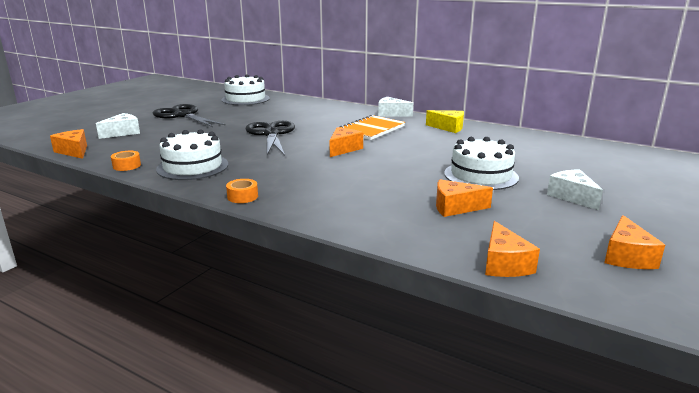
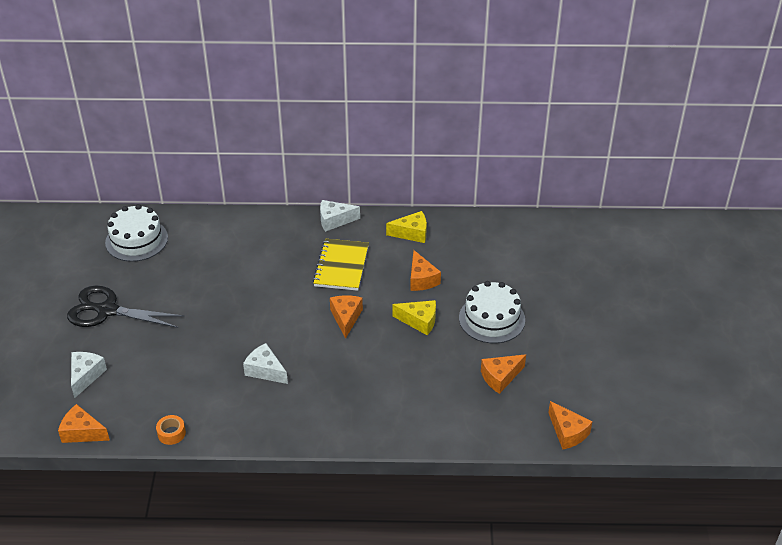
camera: 30 degrees left, 20 degrees up
white cake [156,129,228,180] -> none
orange tape [226,179,258,203] -> none
black scissors [246,121,295,156] -> none
orange notebook [339,115,405,140] -> yellow notebook [313,239,369,291]
white cheese [547,169,603,210] -> white cheese moved to [243,343,288,384]
orange cheese [604,215,665,269] -> orange cheese moved to [410,250,441,291]
none -> yellow cheese [393,300,436,335]

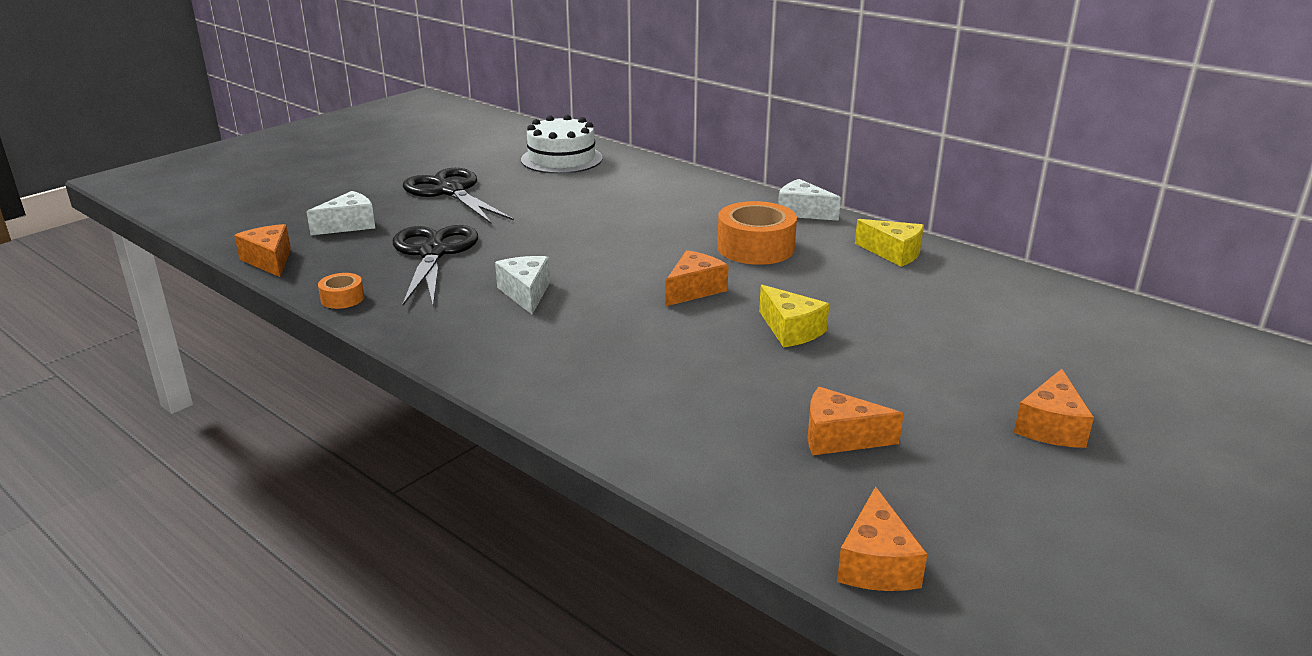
camera: 40 degrees right, 15 degrees down
yellow notebook [313,239,369,291] -> orange tape [717,201,797,265]
orange cheese [410,250,441,291] -> orange cheese moved to [1014,369,1094,448]
white cake [459,281,525,343] -> none
none -> black scissors [393,225,478,306]

